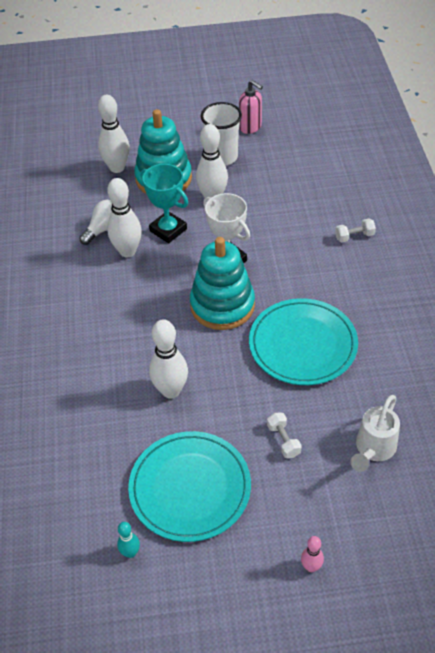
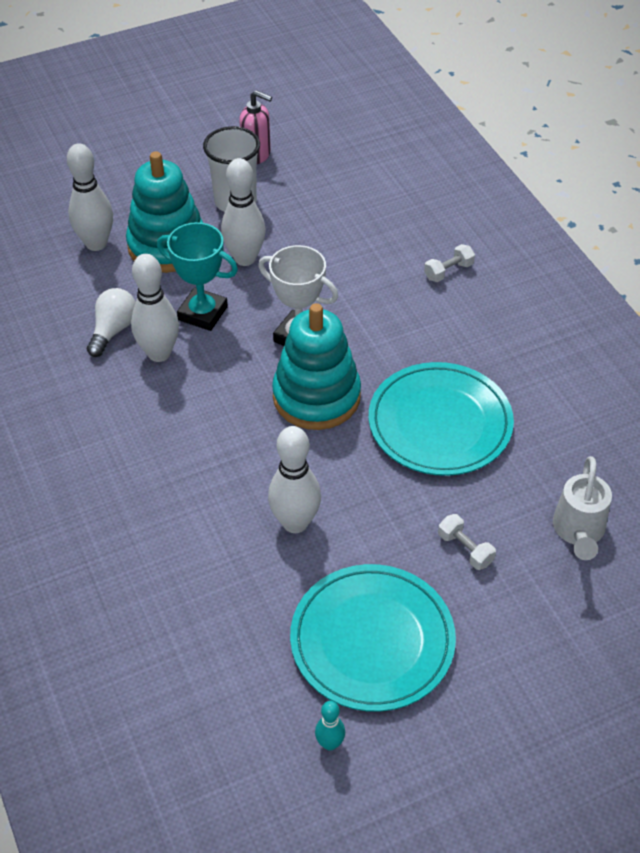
camera: 20 degrees left, 0 degrees up
pink bowling pin [301,536,324,572] -> none

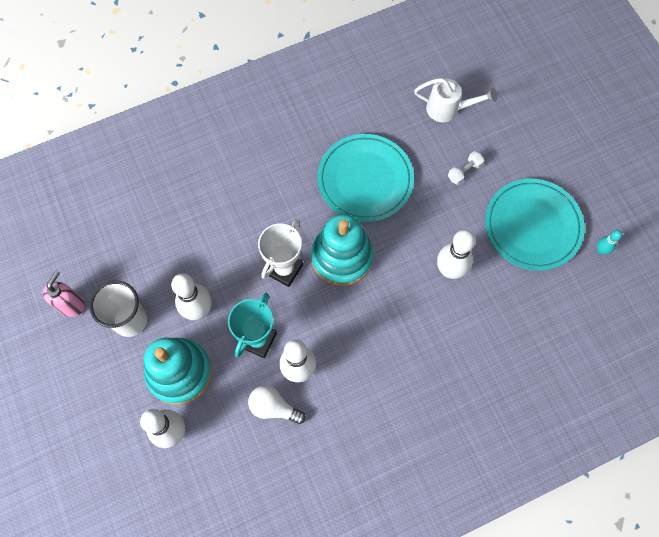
camera: 90 degrees left, 20 degrees up
white dumbbell [424,244,475,282] -> none

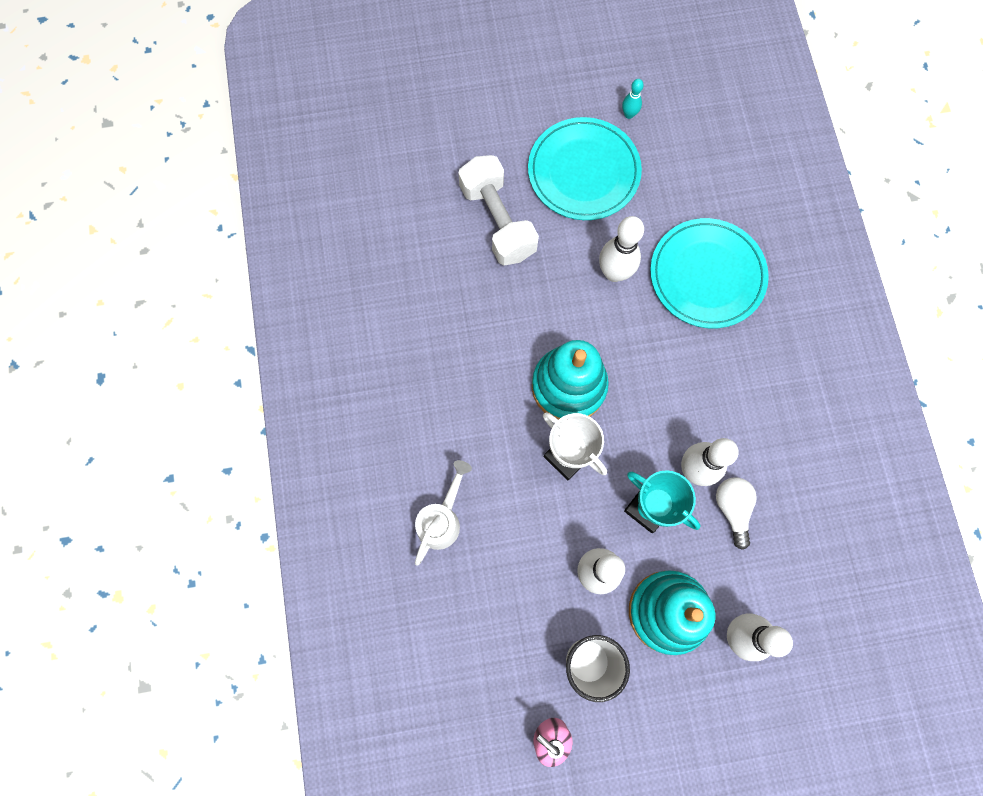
camera: 75 degrees left, 5 degrees up
white light bulb [248,385,306,424] -> white light bulb turned 135 degrees clockwise [716,477,757,550]
turquoise plate [317,134,414,222] -> turquoise plate moved to [650,218,769,328]
white watering can [414,78,497,122] -> white watering can moved to [415,460,472,565]
white dumbbell [448,151,484,185] -> white dumbbell [458,155,539,266], size x2.33

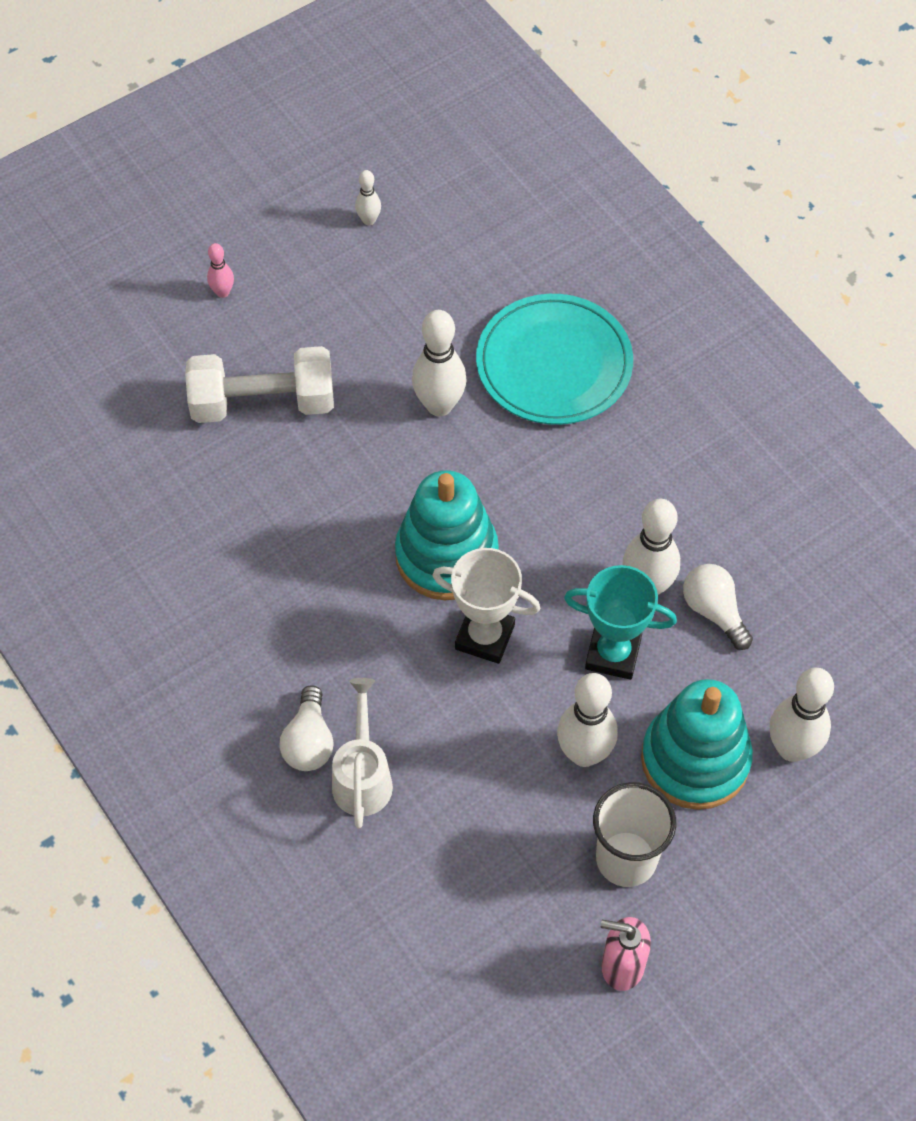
camera: 25 degrees left, 15 degrees down
white dumbbell [458,155,539,266] -> white dumbbell turned 45 degrees counterclockwise [185,346,334,423]
turquoise plate [528,117,642,220] -> none
turquoise bowling pin [622,79,644,119] -> white bowling pin [355,170,381,225]
none -> pink bowling pin [207,243,234,298]
none -> white light bulb [279,685,334,771]

